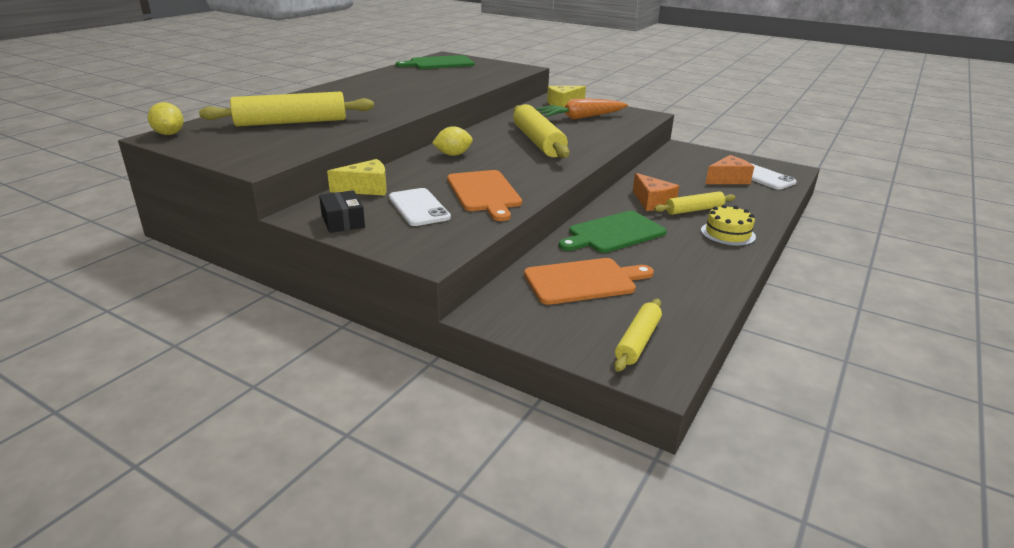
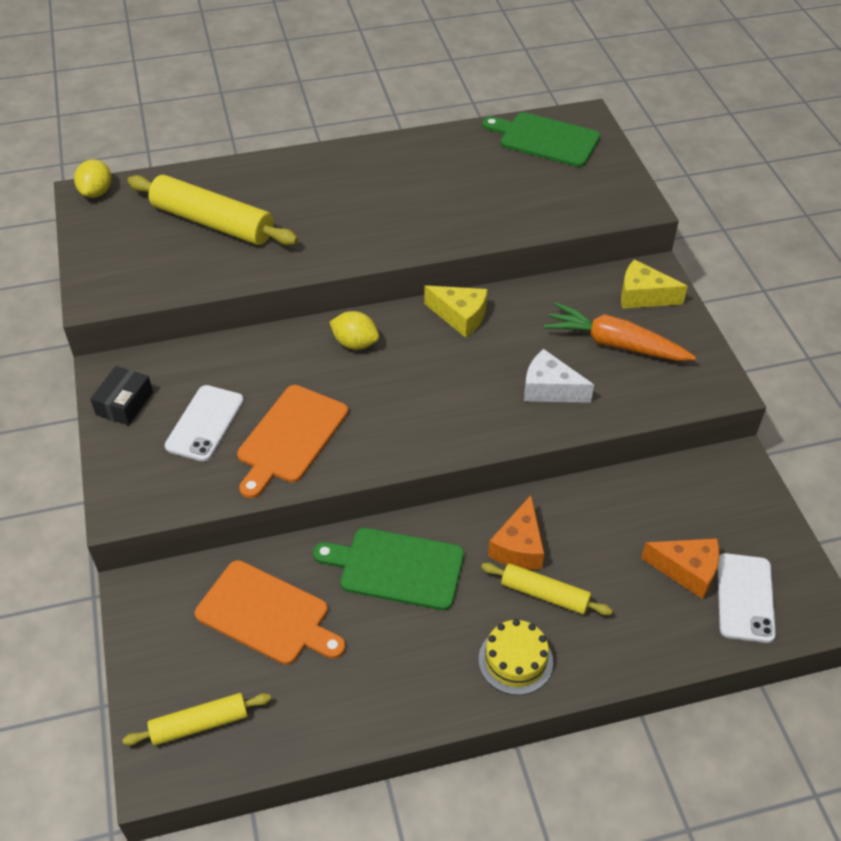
camera: 45 degrees right, 20 degrees up
yellow cheese [327,159,387,195] -> yellow cheese moved to [424,286,487,338]
yellow rolling pin [513,104,569,158] -> none
none -> white cheese [524,349,594,403]

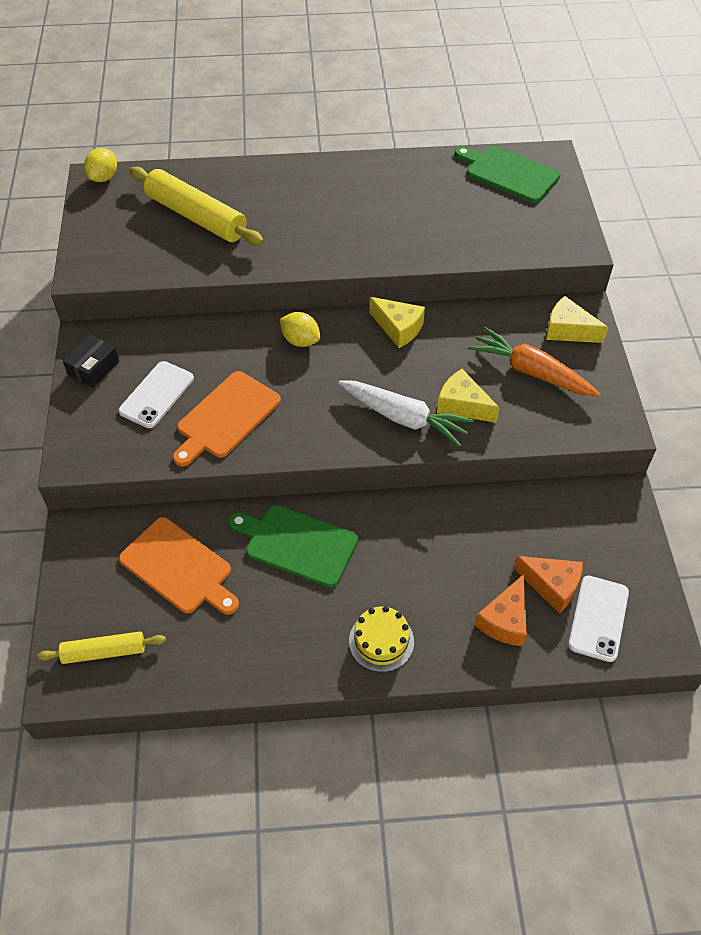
camera: 10 degrees right, 5 degrees up
yellow rolling pin [481,563,613,615] -> none
orange cheese [488,495,544,570] -> orange cheese moved to [475,574,527,646]
white cheese [524,349,594,403] -> yellow cheese [437,369,500,423]
none -> white carrot [338,381,474,447]

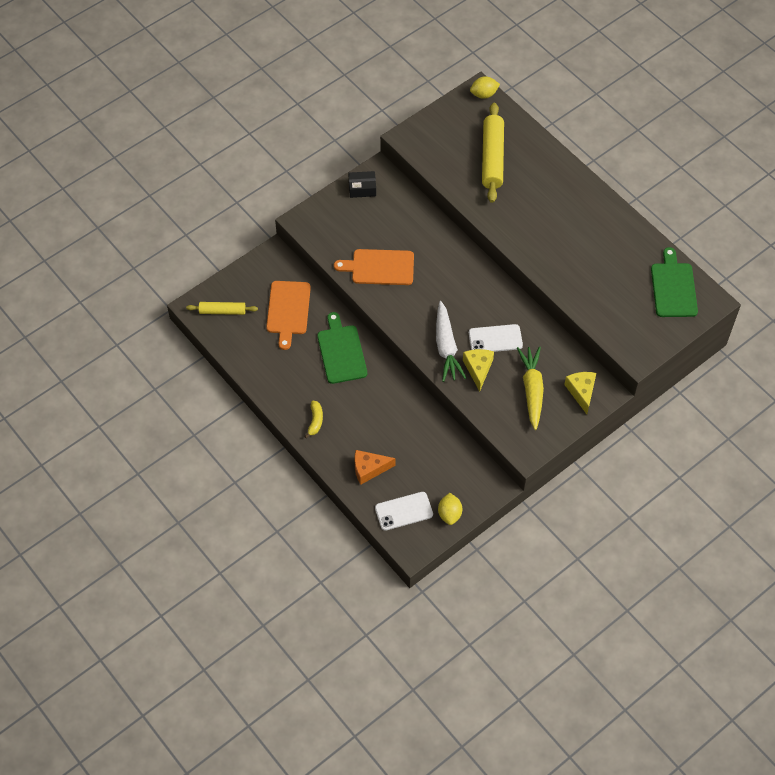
camera: 55 degrees right, 5 degrees up
yellow rolling pin [37,632,166,664] -> yellow rolling pin turned 45 degrees counterclockwise [186,302,258,315]
white phone [118,361,194,428] -> white phone moved to [469,324,523,352]
yellow lemon [280,312,320,347] -> yellow lemon moved to [438,493,462,525]
yellow cake [349,606,414,672] -> yellow banana [304,401,323,438]
yellow cheese [369,297,425,348] -> none
orange carrot [469,327,601,397] -> yellow carrot [517,346,544,430]
orange cheese [513,556,583,614] -> none

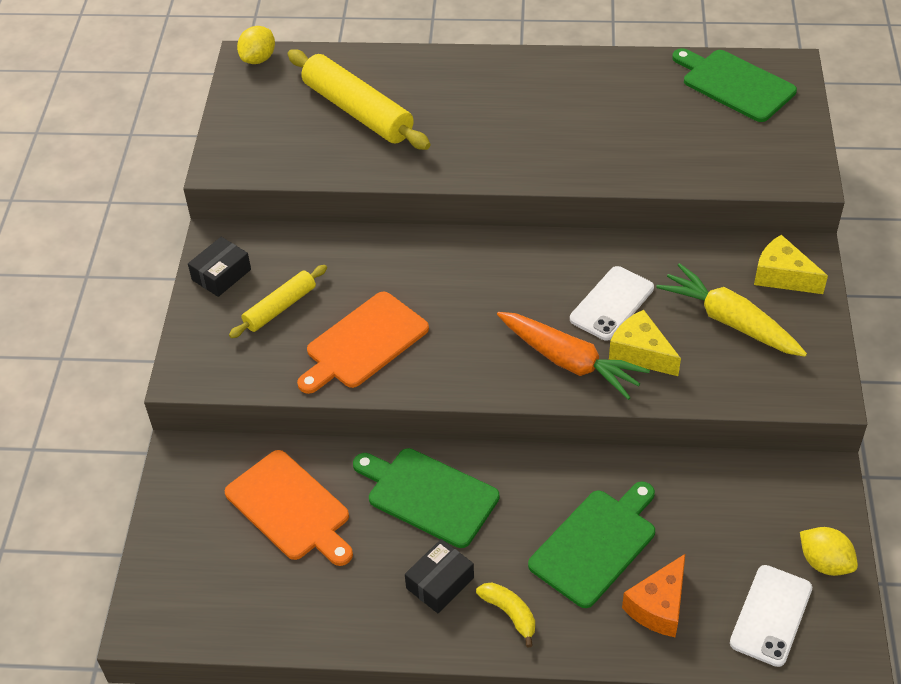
camera: 45 degrees left, 10 degrees down
yellow rolling pin [186,302,258,315] -> yellow rolling pin moved to [229,265,327,338]
white carrot [436,301,466,382] -> orange carrot [497,312,650,400]
none -> black box [405,539,474,613]
none -> green cutting board [528,482,655,608]

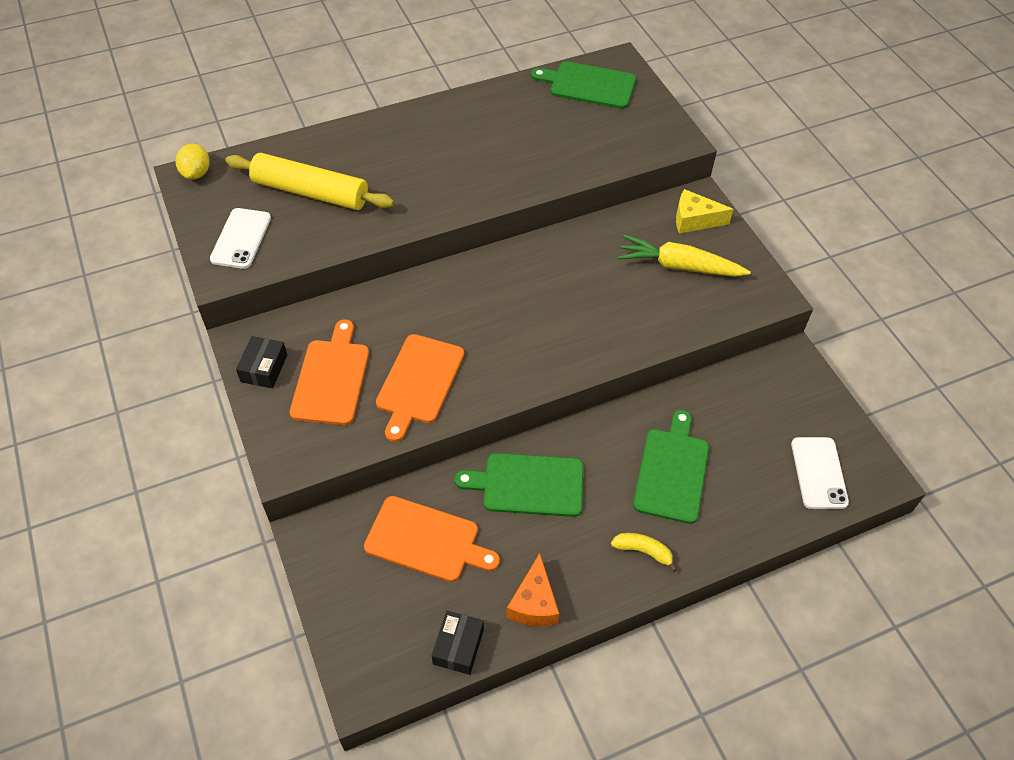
camera: 30 degrees left, 5 degrees up
yellow rolling pin [229,265,327,338] -> orange cutting board [290,319,369,425]
black box [405,539,474,613] -> black box moved to [432,611,484,675]
orange carrot [497,312,650,400] -> none
white phone [570,266,654,341] -> white phone moved to [210,208,271,269]
yellow cheese [609,310,681,376] -> none
orange cheese [622,553,686,637] -> orange cheese moved to [507,553,559,626]
yellow lemon [800,527,858,576] -> none

